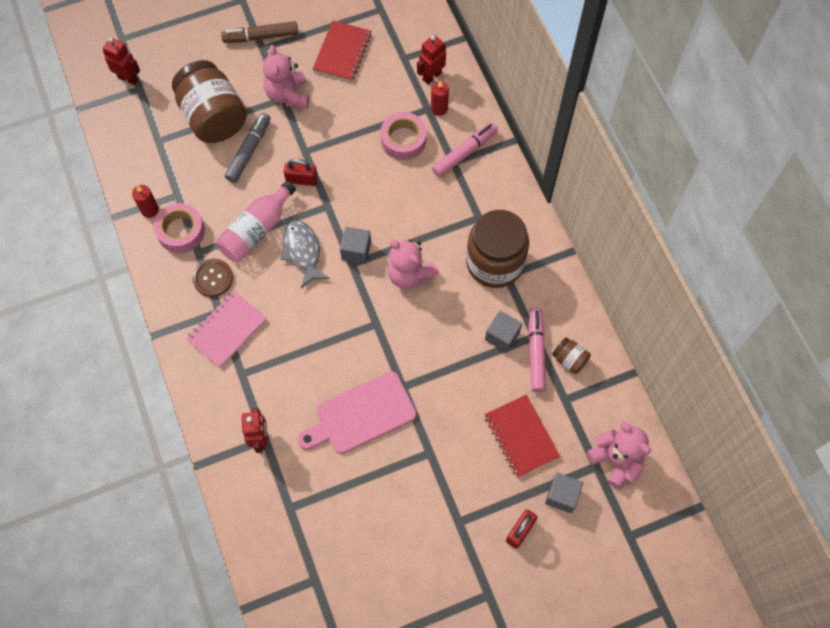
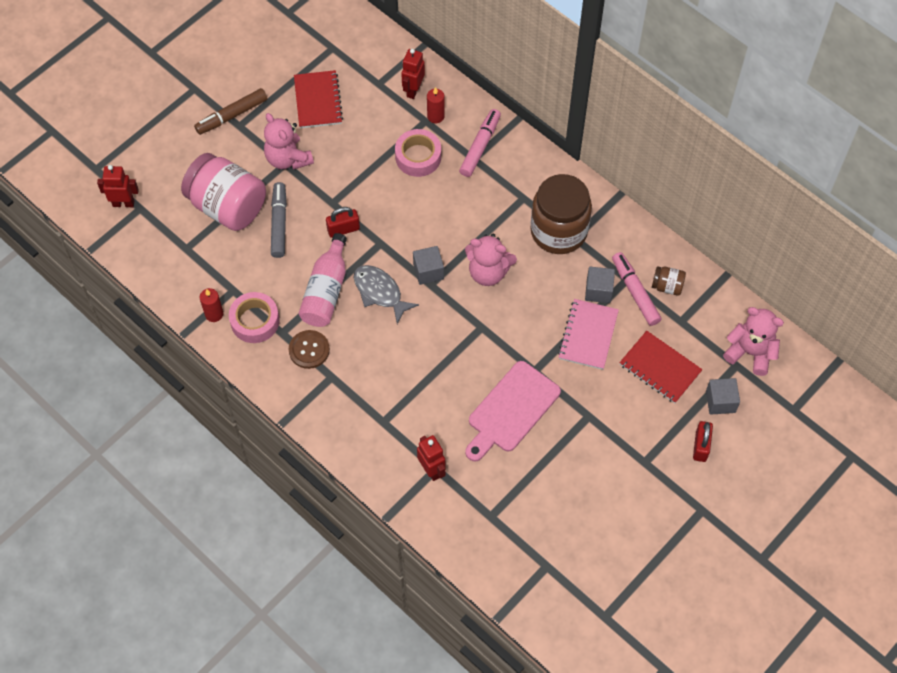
camera: 25 degrees left, 5 degrees down
brown jar [172,60,247,143] -> pink jar [181,153,266,231]
pink notebook [186,291,267,368] -> pink notebook moved to [558,299,619,370]

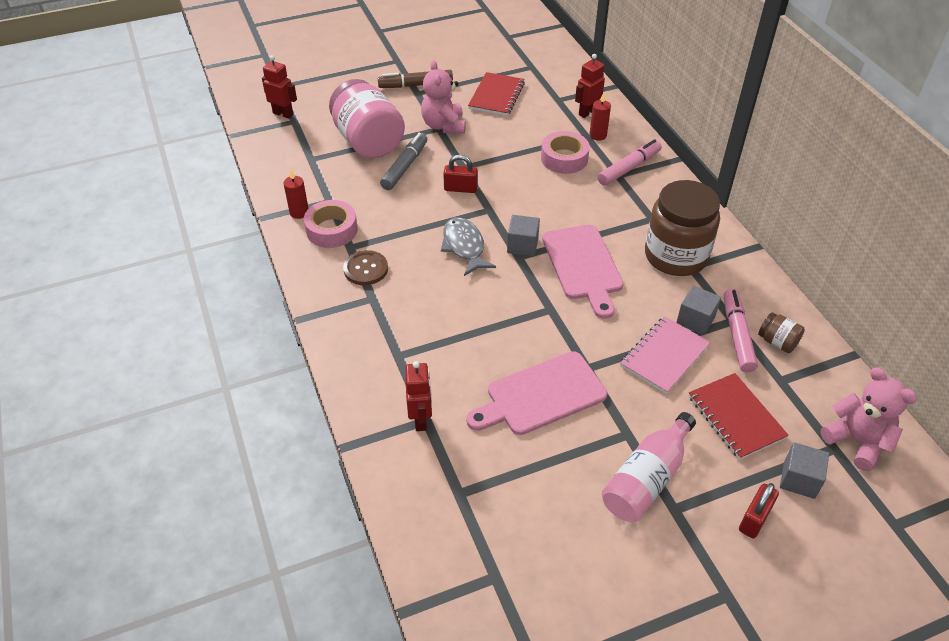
camera: 25 degrees right, 15 degrees down
pink bottle [299,233,347,327] -> pink bottle moved to [602,412,696,522]
pink teddy bear [465,233,517,286] -> pink cutting board [542,225,624,319]

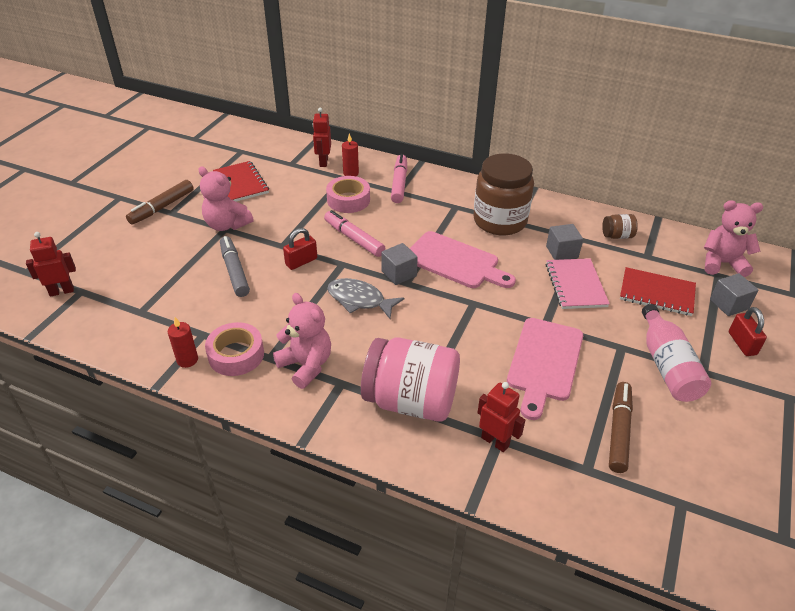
camera: 45 degrees left, 5 degrees down
pink jar [329,79,405,159] -> pink jar moved to [361,337,460,422]
brown button [343,250,388,285] -> pink teddy bear [273,293,331,389]
pink marker [724,289,758,372] -> pink marker moved to [324,210,385,257]
none -> brown marker [609,382,633,473]

